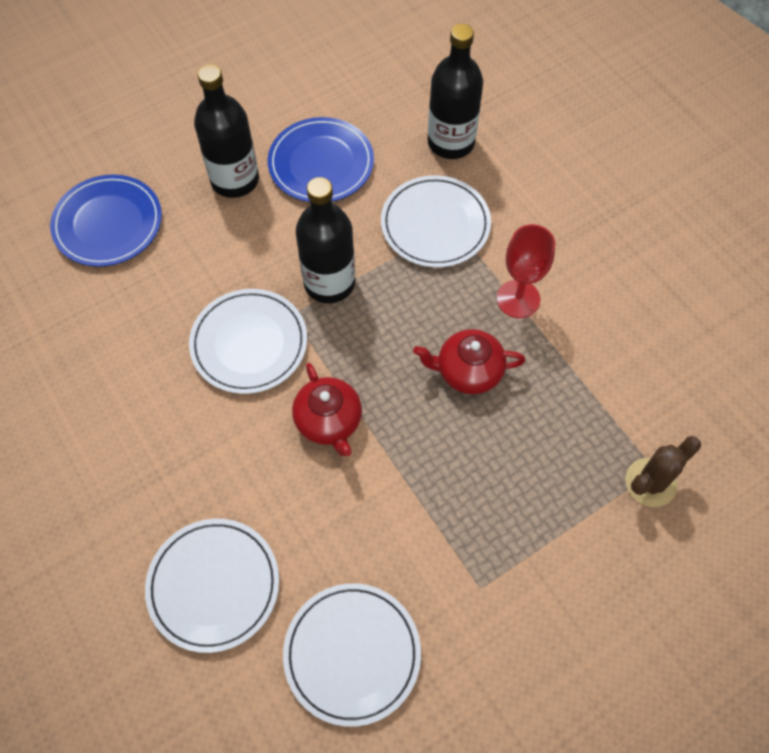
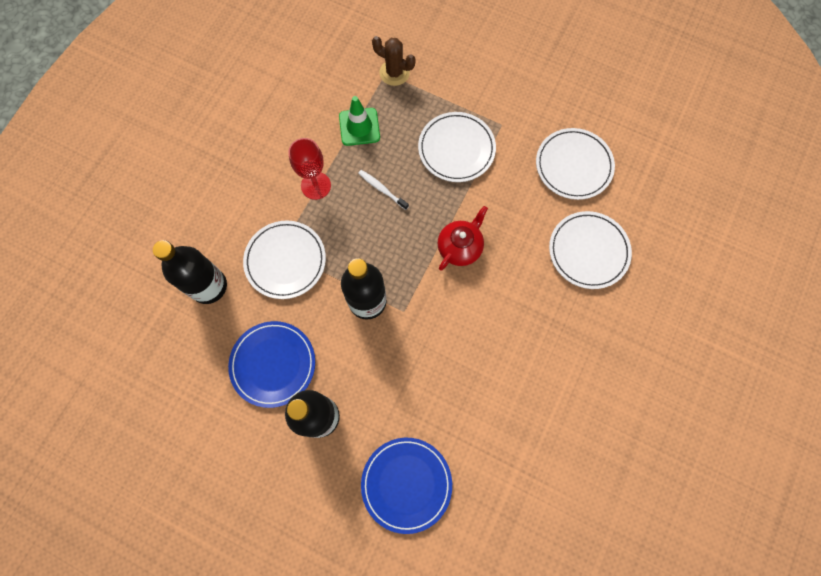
camera: 120 degrees left, 10 degrees up
white plate [189,289,307,394] -> white plate moved to [418,112,496,182]
red teapot [413,329,525,394] -> white toothbrush [358,170,409,210]
none -> green traffic cone [339,96,380,146]

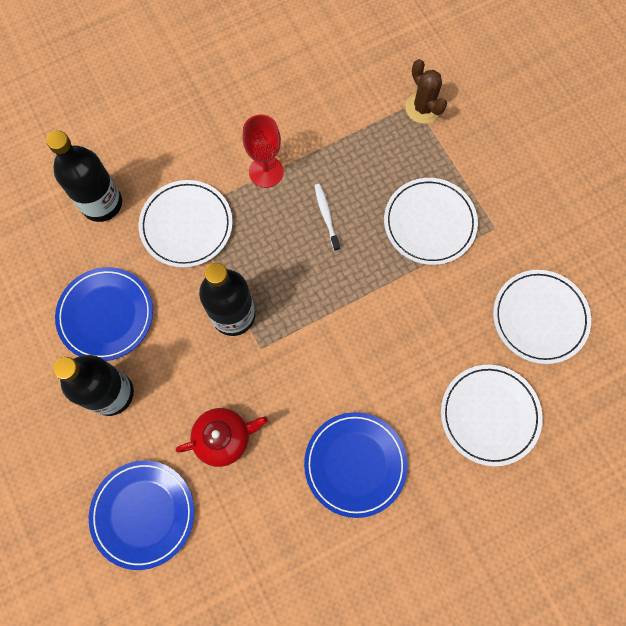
camera: 35 degrees right, 0 degrees up
green traffic cone [339,96,380,146] -> none
red teapot [438,206,488,271] -> red teapot moved to [176,408,268,467]
none -> blue plate [304,412,408,518]

